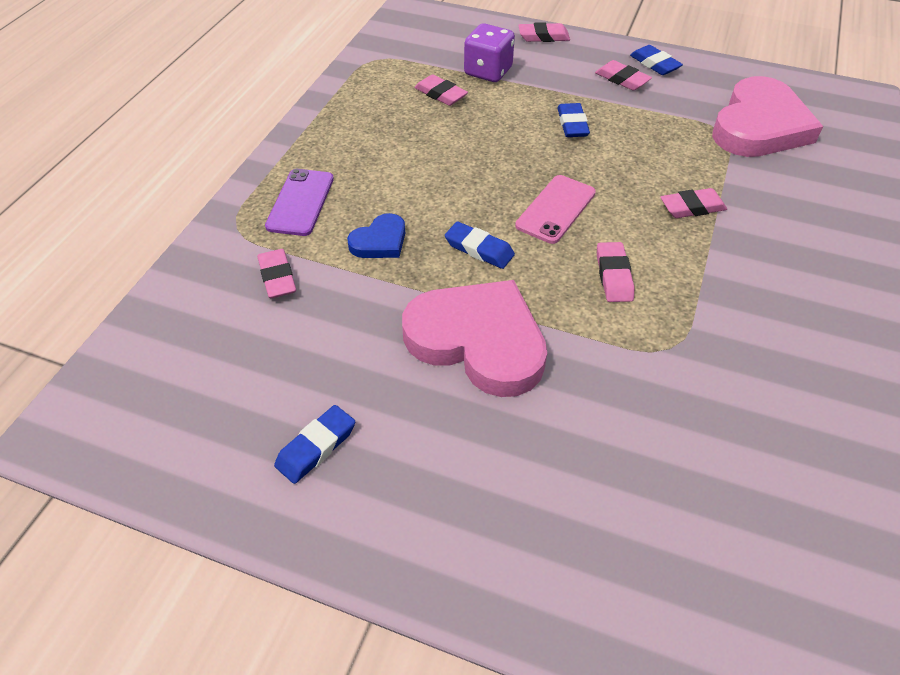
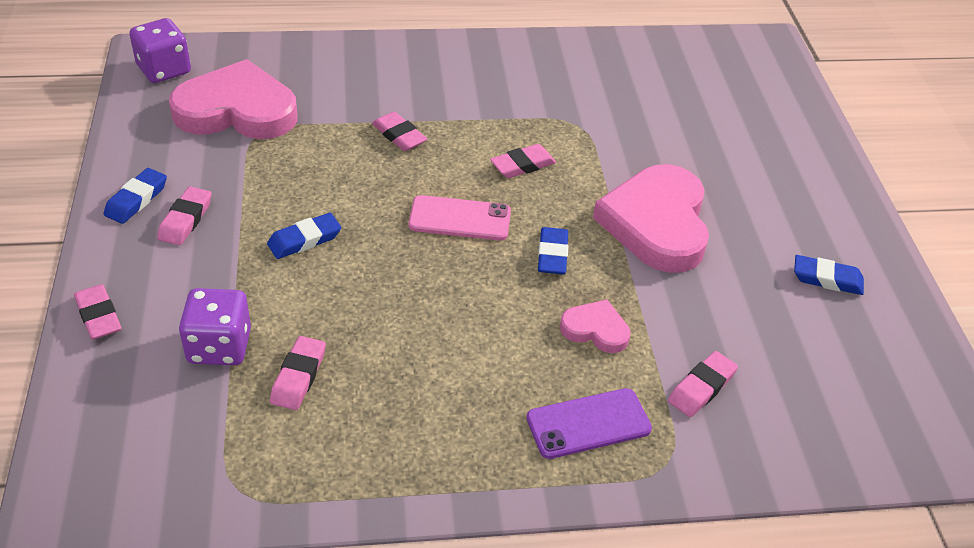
camera: 120 degrees left, 5 degrees down
blue heart [347,213,405,258] -> pink heart [560,299,631,353]
none -> purple dice [129,18,191,83]

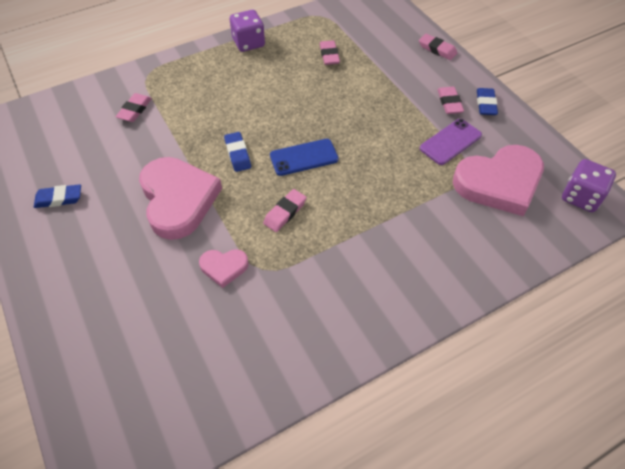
camera: 160 degrees right, 10 degrees up
purple dice [179,288,251,365] -> purple dice moved to [230,10,265,52]
blue eraser [267,213,341,259] -> none
pink eraser [372,112,427,151] -> none
pink phone [409,195,511,240] -> blue phone [270,139,339,176]
purple phone [526,388,652,459] -> purple phone moved to [420,119,482,165]
pink heart [560,299,631,353] -> pink heart moved to [199,249,249,288]

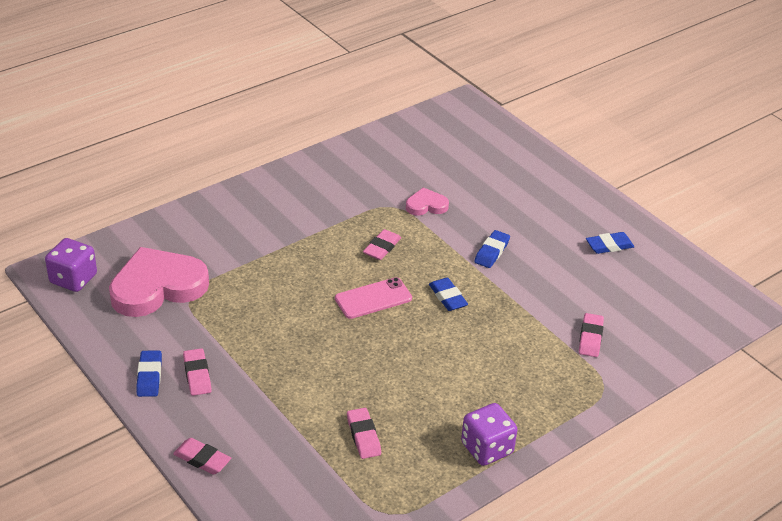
camera: 170 degrees right, 15 degrees down
pink heart [139,157,222,240] -> blue eraser [474,230,510,268]
blue phone [270,139,339,176] -> pink phone [335,277,412,319]
purple phone [420,119,482,165] -> none

